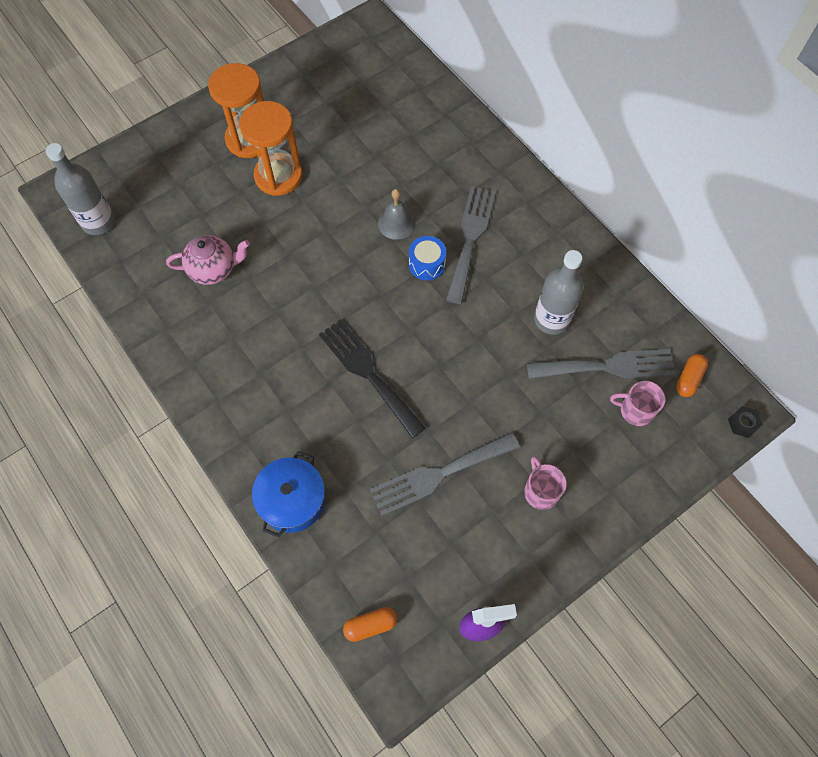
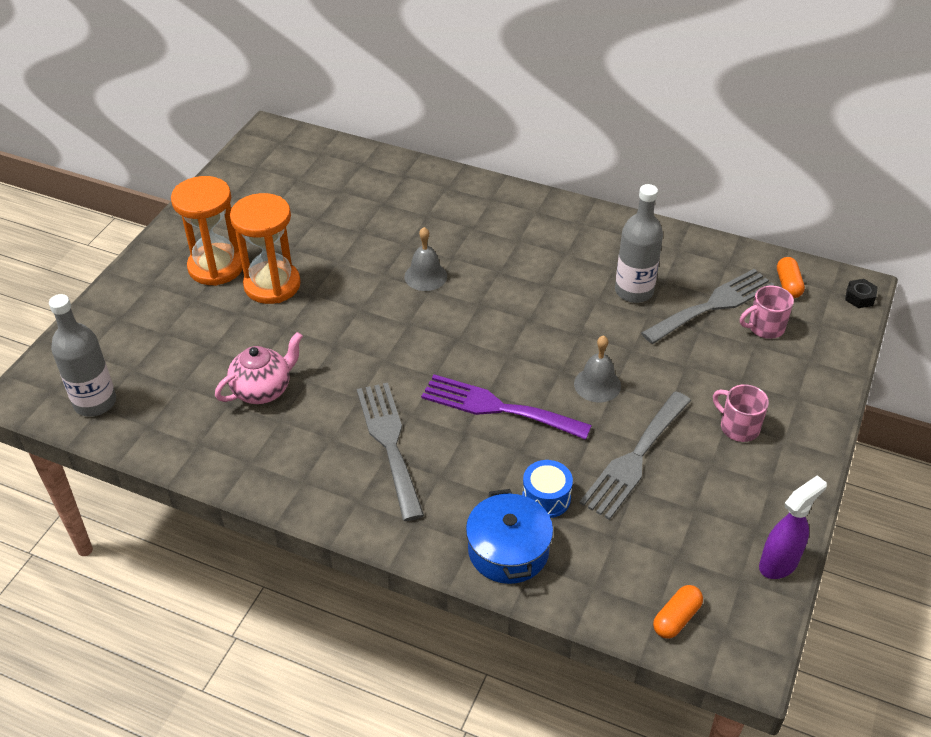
camera: 30 degrees left, 20 degrees down
black fork [319,319,426,438] -> purple fork [421,374,592,440]
blue drum [409,236,446,280] -> blue drum moved to [522,460,573,518]
grey fork [446,186,496,304] -> grey fork moved to [357,383,424,521]
none -> grey bell [574,335,621,402]

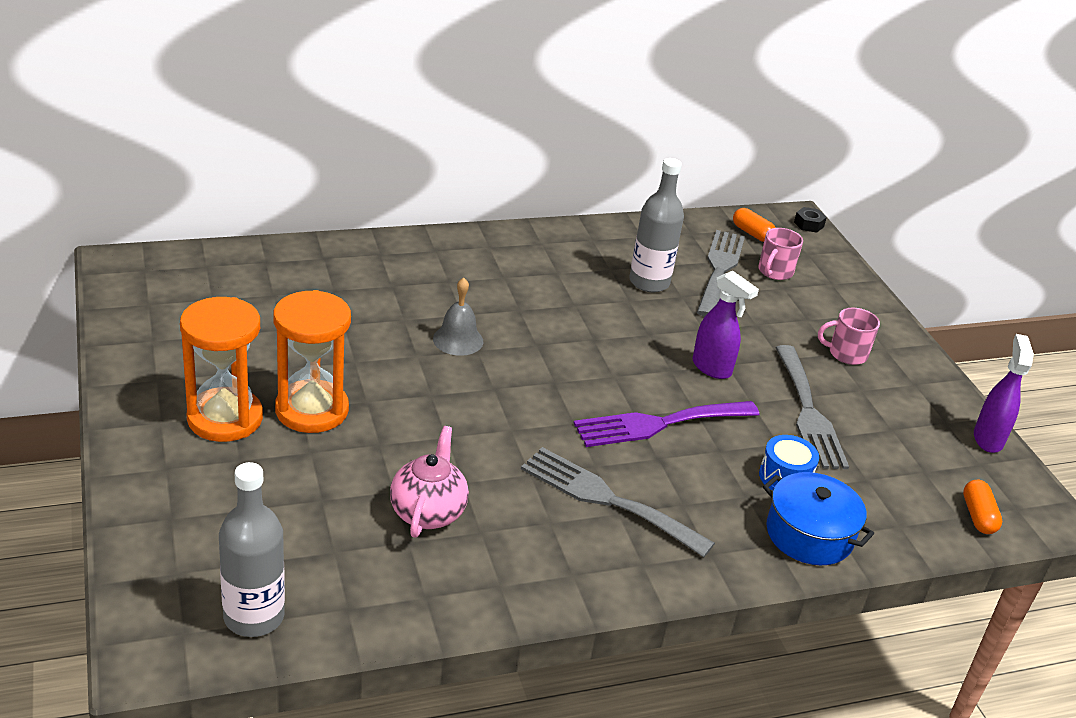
camera: 45 degrees left, 10 degrees down
grey bell [574,335,621,402] -> purple spray bottle [692,271,759,379]

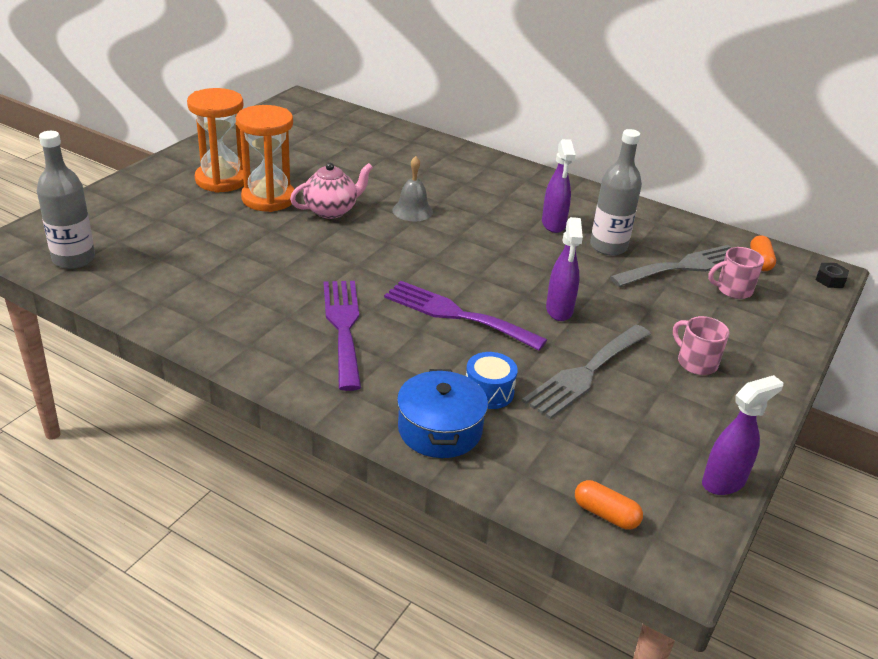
camera: 50 degrees right, 0 degrees up
pink teapot [390,426,469,538] -> pink teapot moved to [290,163,373,219]
grey fork [521,447,715,557] -> purple fork [324,281,361,391]
orange capsule [963,480,1002,534] -> orange capsule turned 75 degrees clockwise [575,480,643,530]
none -> purple spray bottle [542,139,575,233]

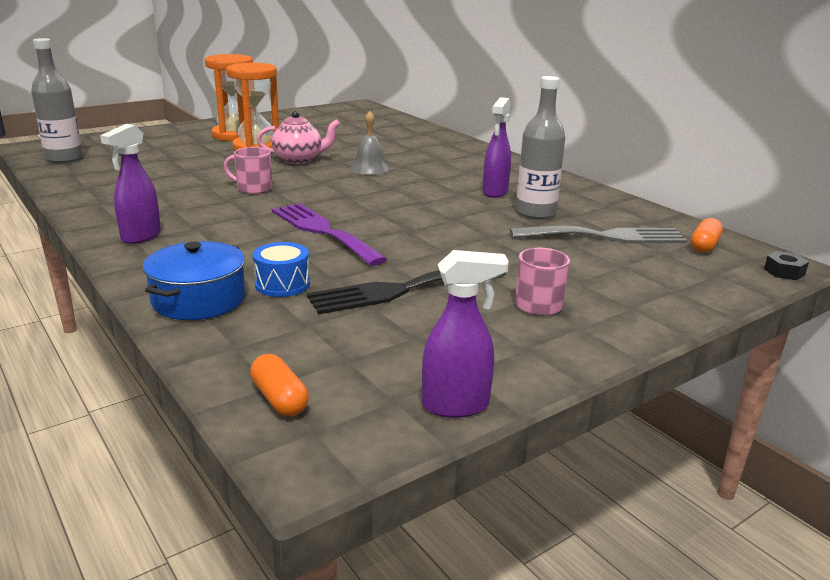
camera: 25 degrees right, 10 degrees down
purple fork [324,281,361,391] -> none
grey fork [522,325,651,419] -> black fork [307,270,506,314]
purple spray bottle [546,217,583,321] -> purple spray bottle moved to [100,124,161,244]
pink mug [708,247,764,299] -> pink mug moved to [224,147,272,194]

